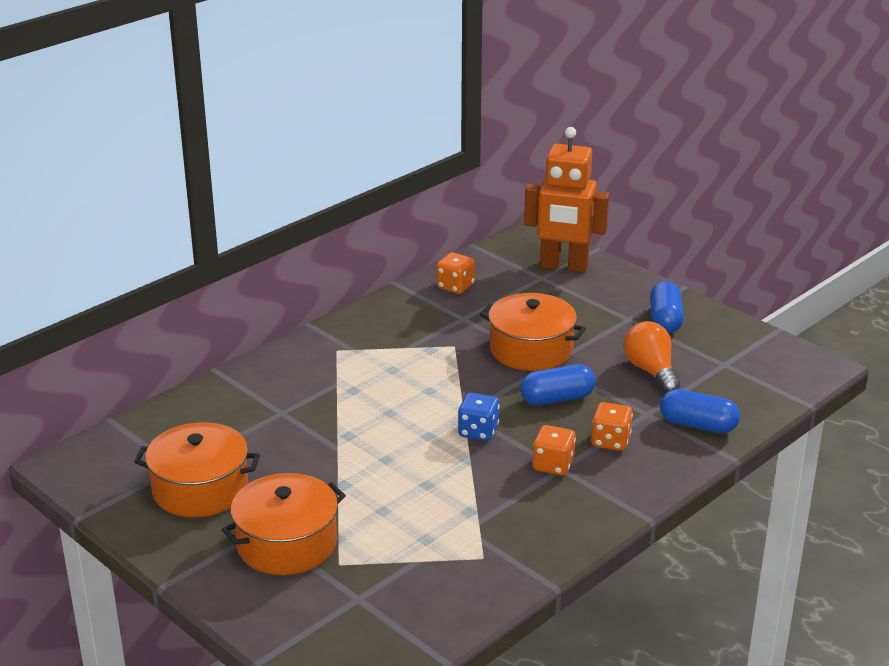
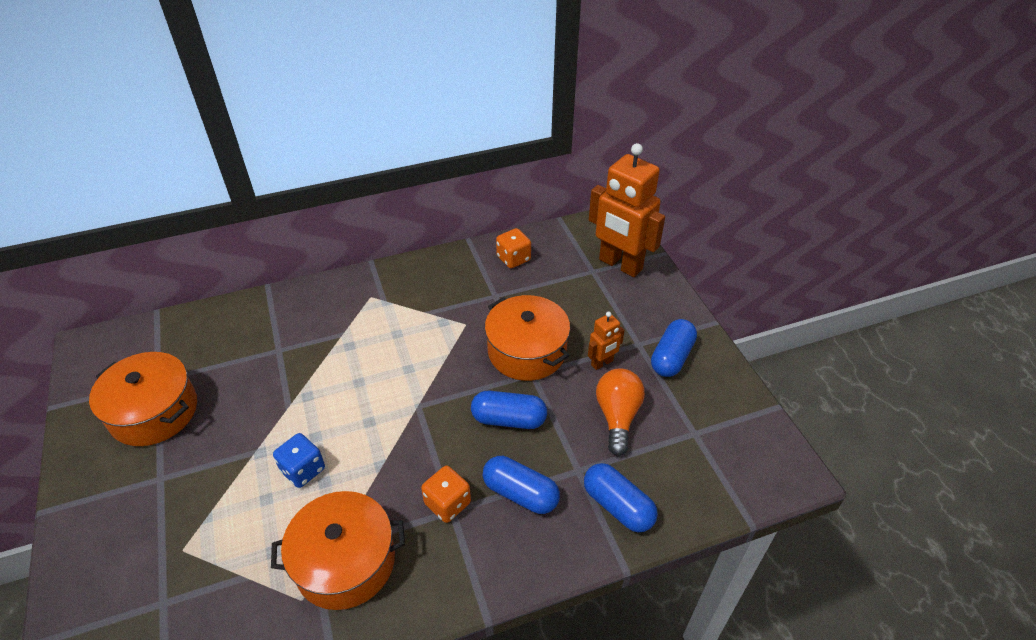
camera: 25 degrees right, 15 degrees up
orange pot [222,473,346,575] -> orange pot moved to [271,491,405,610]
blue dice [458,393,500,441] -> blue dice moved to [273,433,325,488]
orange dice [591,402,633,451] -> blue capsule [483,456,560,514]
none -> orange robot [588,312,625,370]

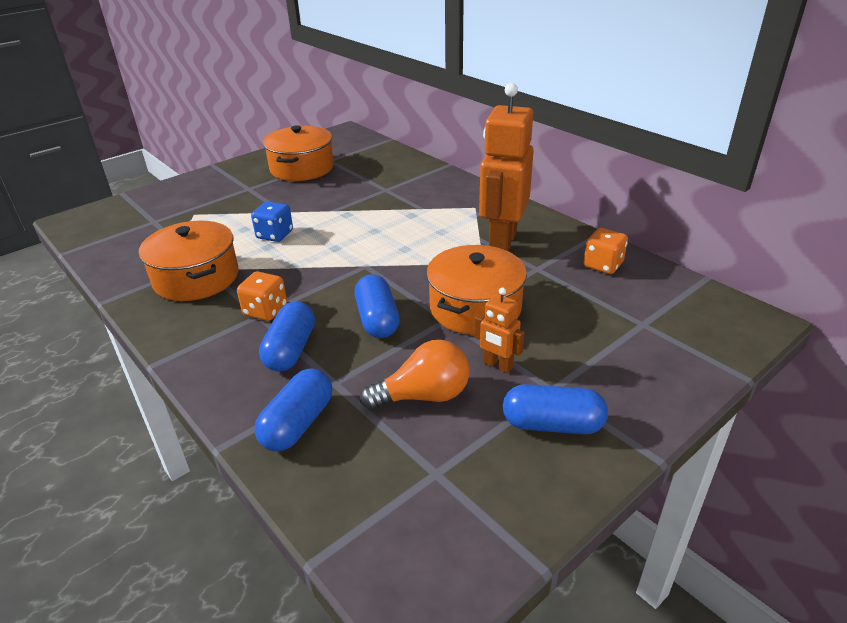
camera: 70 degrees right, 10 degrees down
orange robot [589,143,665,277] -> orange robot moved to [479,83,534,251]

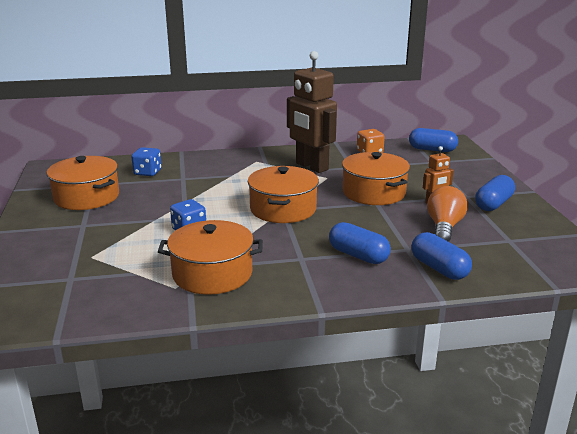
camera: 60 degrees left, 10 degrees down
orange dice [237,271,287,321] -> none
blue capsule [355,274,400,338] -> blue capsule moved to [409,128,458,152]
orange robot [479,83,534,251] -> brown robot [287,51,337,173]
none -> blue dice [132,147,162,176]
none -> orange pot [248,166,319,223]

